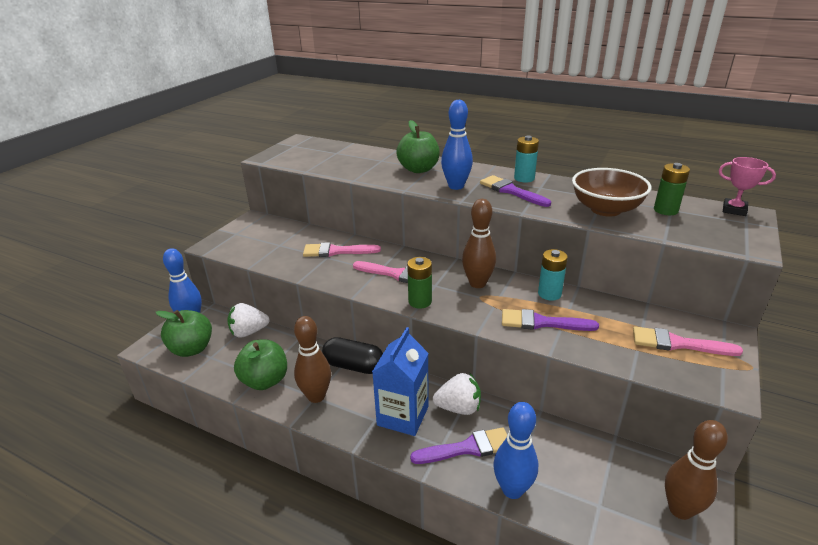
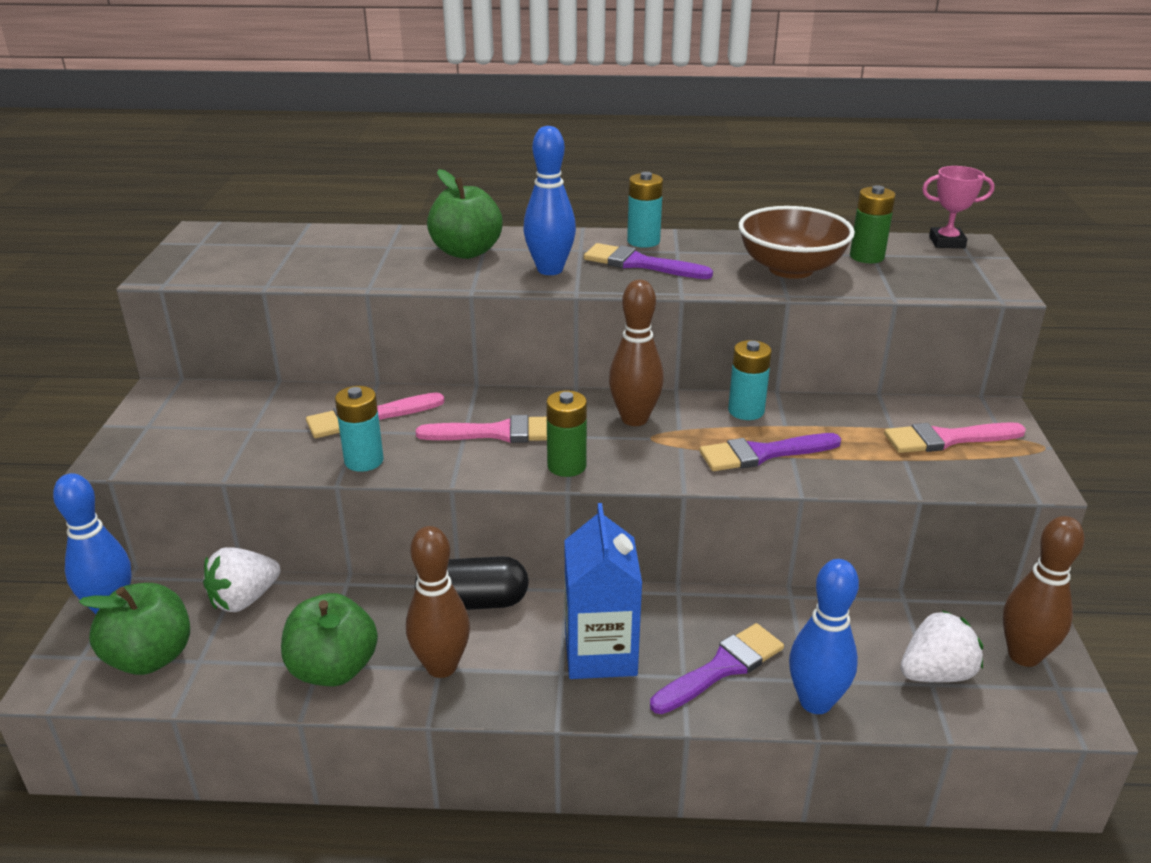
camera: 25 degrees left, 0 degrees up
white strawberry [433,373,481,415] -> white strawberry moved to [901,610,983,682]
none -> turquoise battery [335,386,384,472]

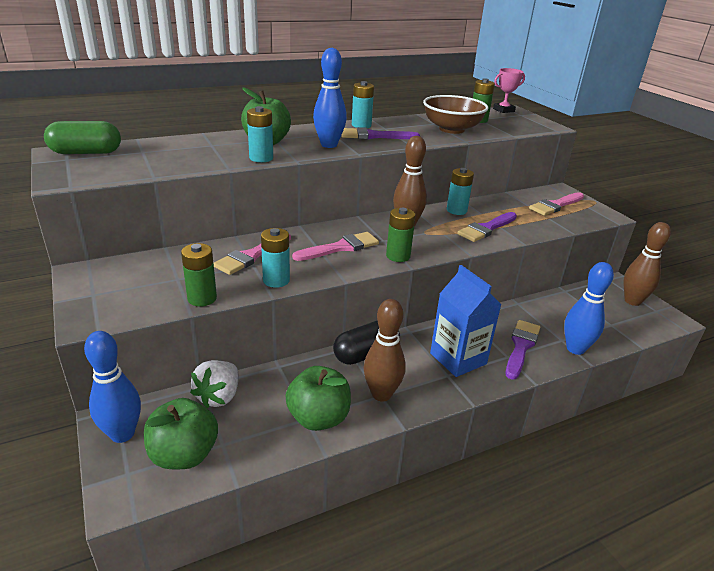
camera: 30 degrees left, 0 degrees up
white strawberry [901,610,983,682] -> none
none -> green capsule [44,121,121,154]
none -> green battery [181,243,217,306]
none -> turquoise battery [247,106,273,162]

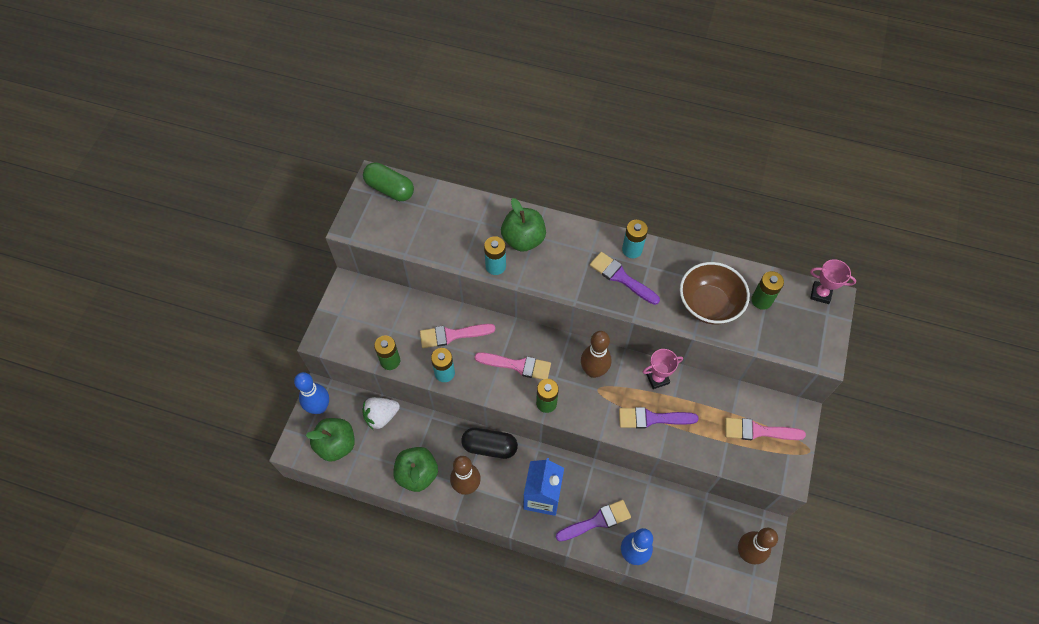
camera: 45 degrees right, 30 degrees up
blue bowling pin [313,48,347,148] -> none
turquoise battery [447,168,474,215] -> pink trophy [643,349,683,389]

